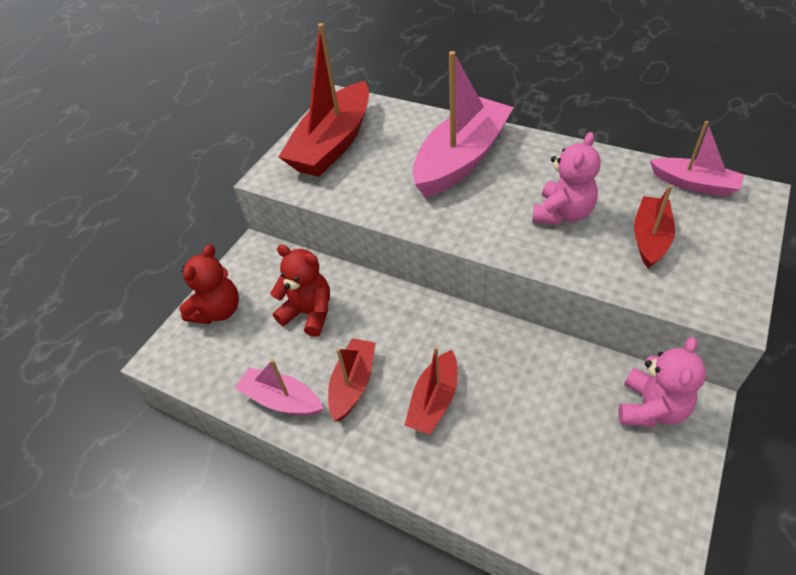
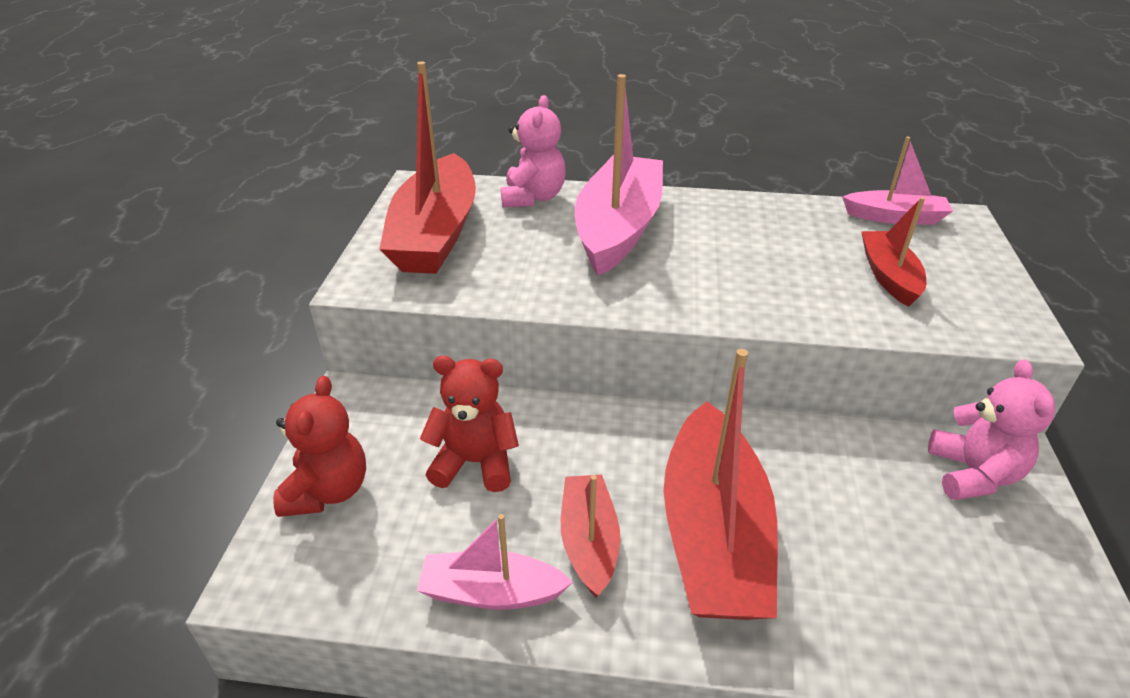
camera: 25 degrees left, 10 degrees down
red boat [404,347,458,435] -> red boat [664,349,778,620], size x1.86
pink teddy bear [532,132,601,225] -> pink teddy bear moved to [501,95,566,207]

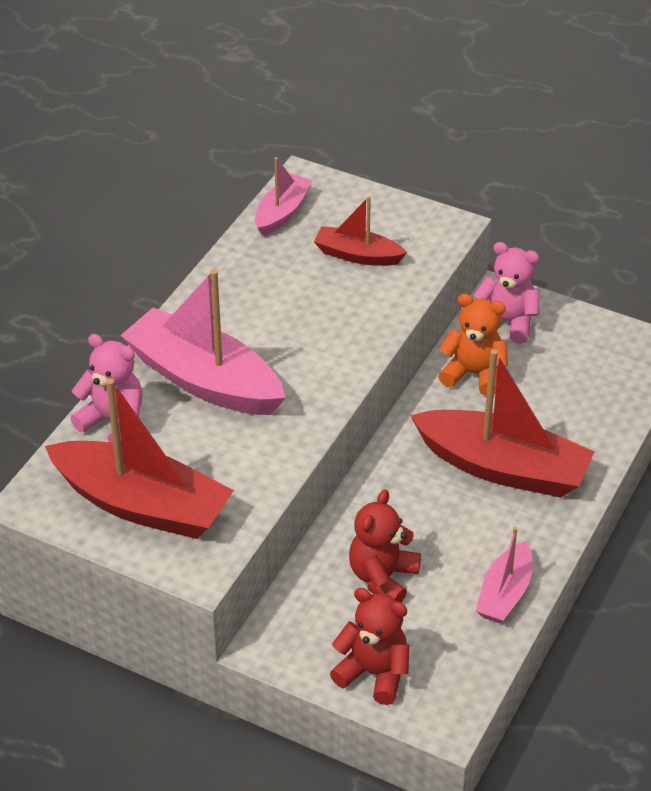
camera: 70 degrees left, 5 degrees up
red boat [561,475,620,598] -> none
none -> orange teddy bear [438,294,508,396]

